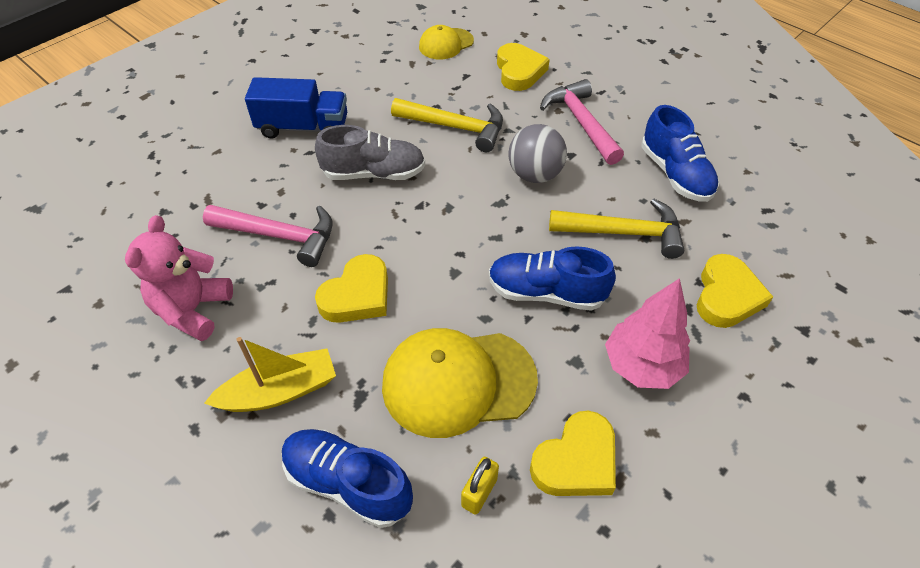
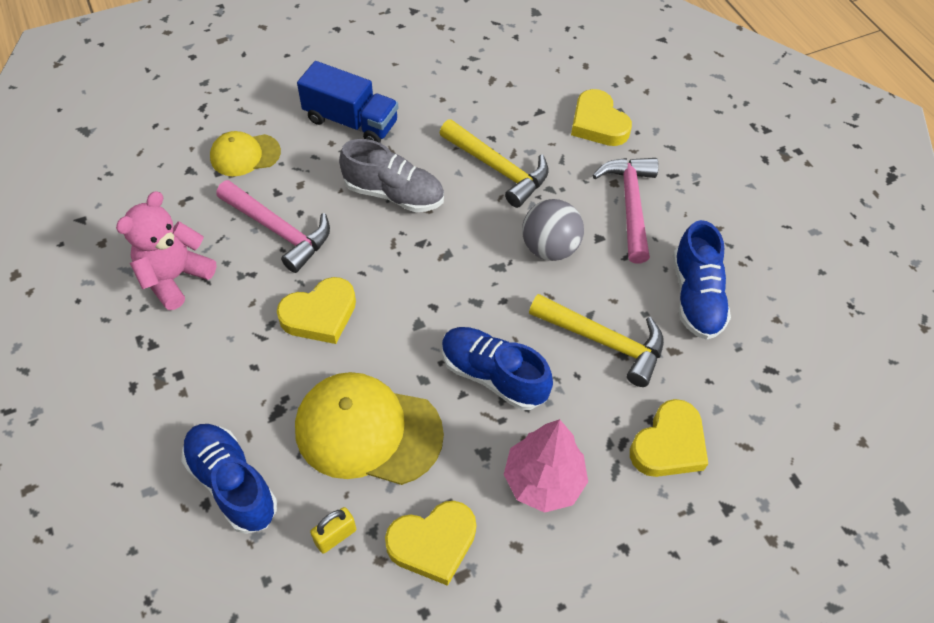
camera: 20 degrees right, 5 degrees up
yellow boat [204,337,336,412] -> none
yellow cap [419,25,474,59] -> yellow cap moved to [210,131,281,176]
yellow heart [497,43,550,91] -> yellow heart turned 135 degrees clockwise [571,89,632,146]

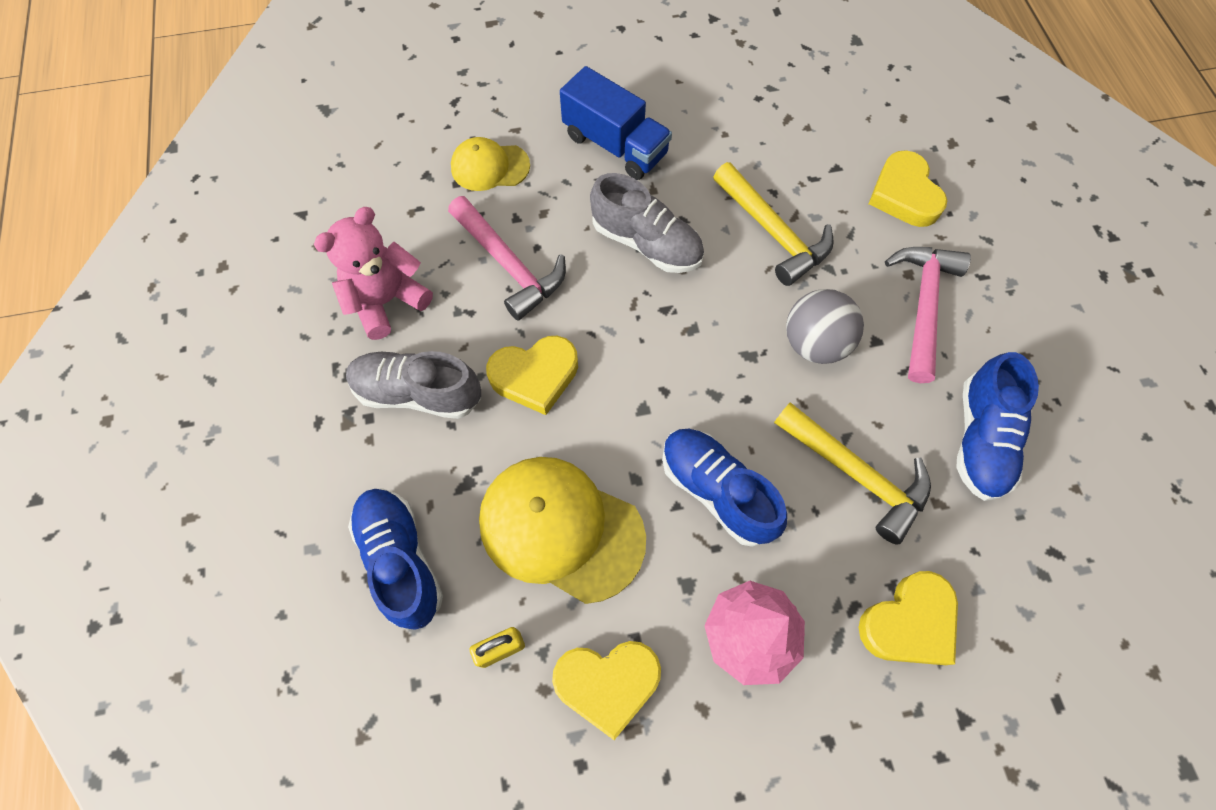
camera: 15 degrees right, 10 degrees up
none -> grey shoe [346,351,481,419]

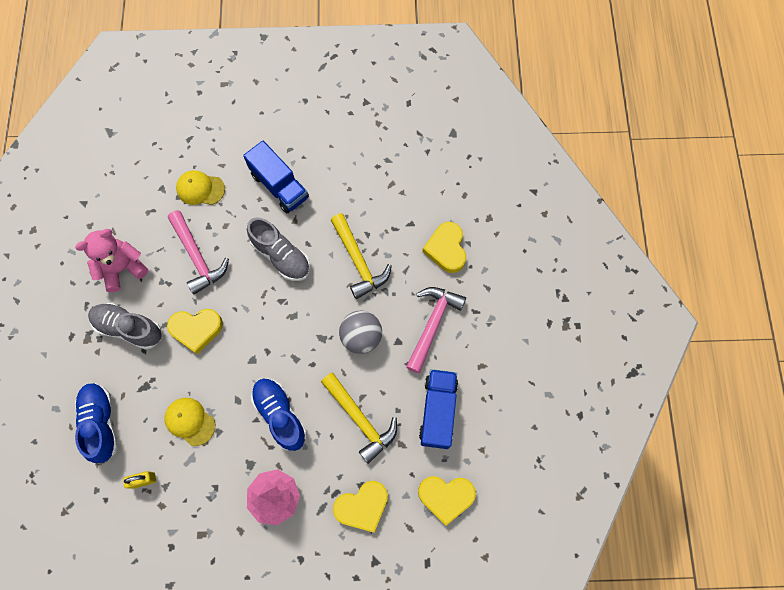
camera: 10 degrees right, 5 degrees up
yellow cap [479,457,646,604] -> yellow cap [164,398,215,446], size x0.57
yellow heart [552,641,661,740] -> yellow heart moved to [418,476,476,526]
blue shoe [956,352,1039,501] -> blue truck [419,369,458,449]

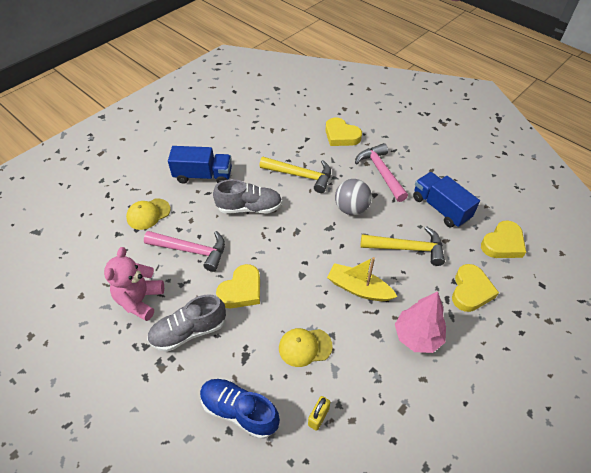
camera: 45 degrees left, 20 degrees down
blue shoe [251,378,307,451] -> yellow boat [327,257,397,301]

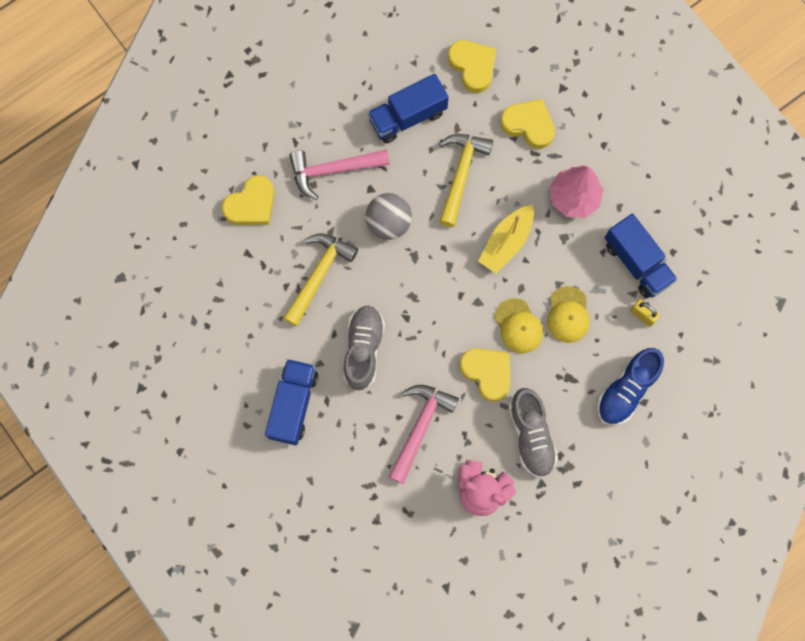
camera: 80 degrees left, 25 degrees up
yellow cap [126,198,171,230] -> yellow cap moved to [494,298,543,354]
none -> blue truck [605,214,678,299]

